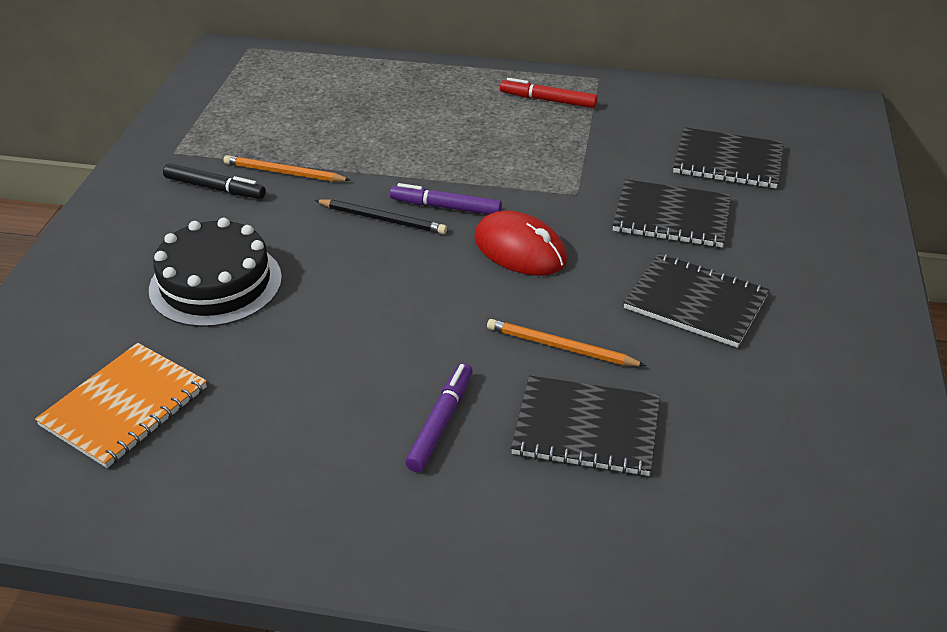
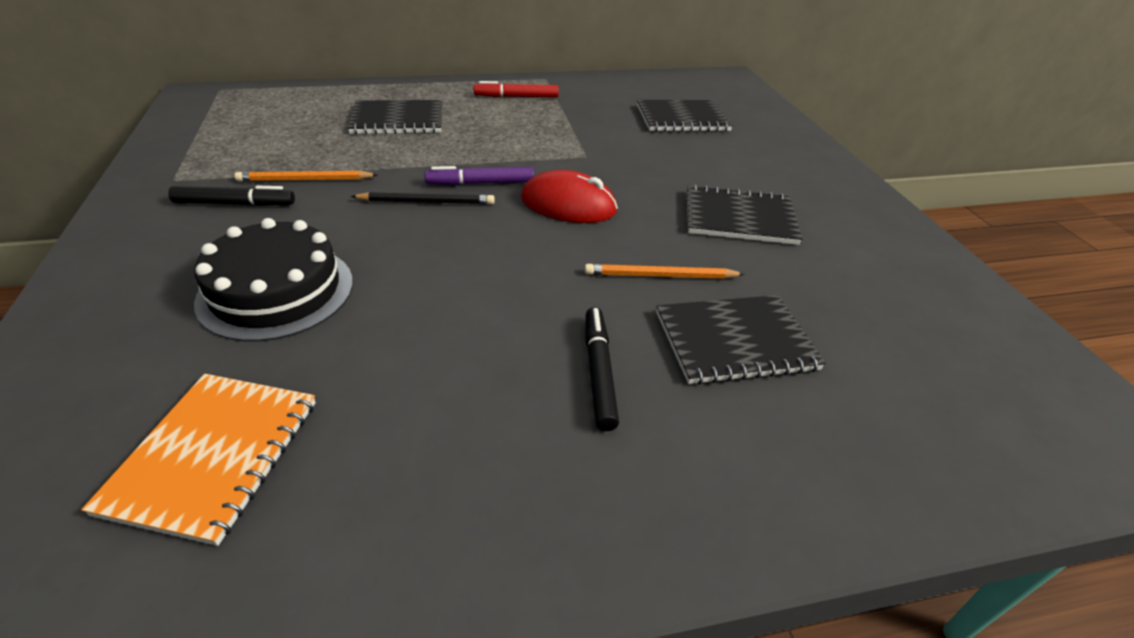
camera: 25 degrees left, 0 degrees up
purple marker [405,363,473,472] -> black marker [586,307,619,431]
black notebook [612,179,731,247] -> black notebook moved to [348,100,442,135]

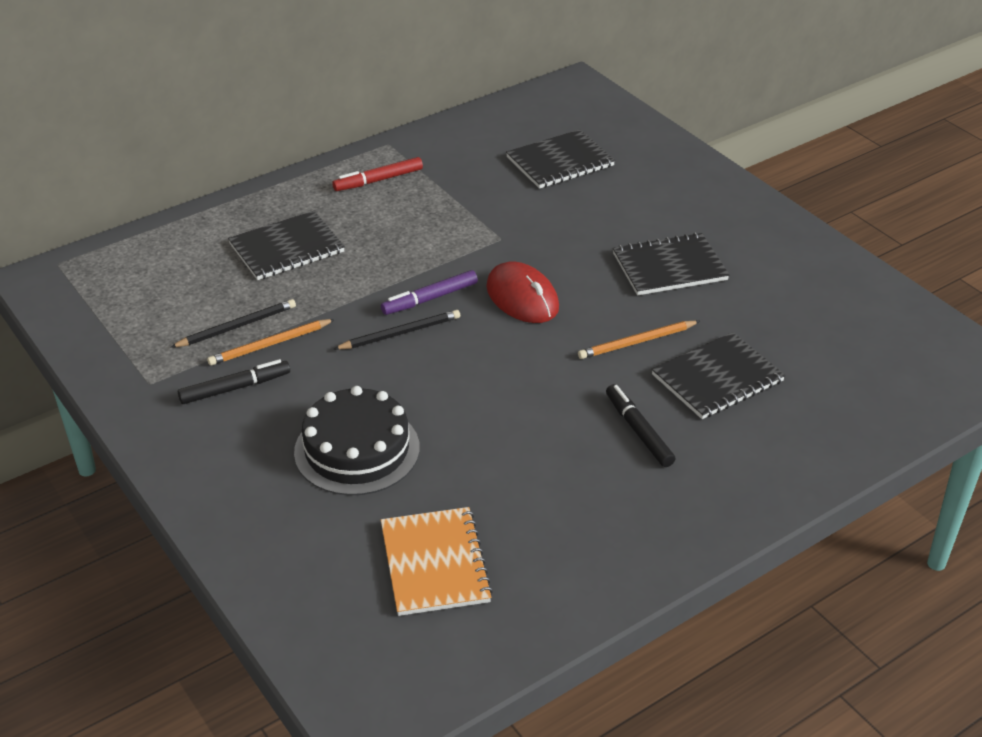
camera: 20 degrees left, 0 degrees up
red mouse [521,170,618,223] -> red mouse turned 60 degrees clockwise [486,262,559,323]
none -> black pencil [171,299,296,347]

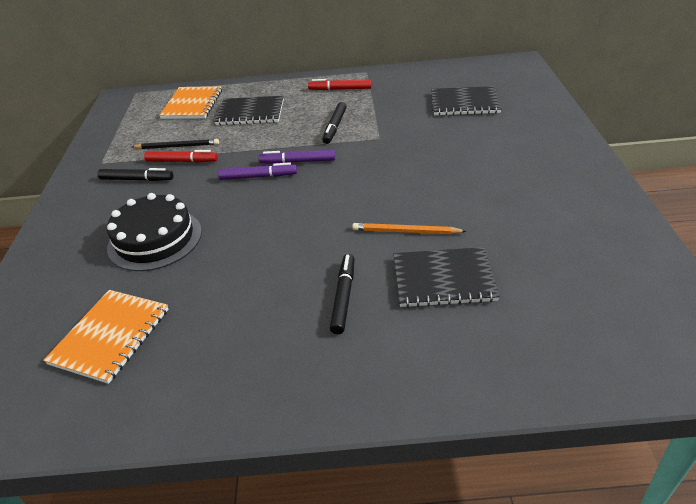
camera: 35 degrees right, 0 degrees up
orange pencil [207,319,335,366] -> red marker [144,150,218,163]
black pencil [334,310,460,350] -> purple marker [218,162,297,180]
red mouse [486,262,559,323] -> none
black notebook [613,232,729,295] -> none
none -> orange notebook [159,86,222,119]
none -> black marker [322,102,347,144]

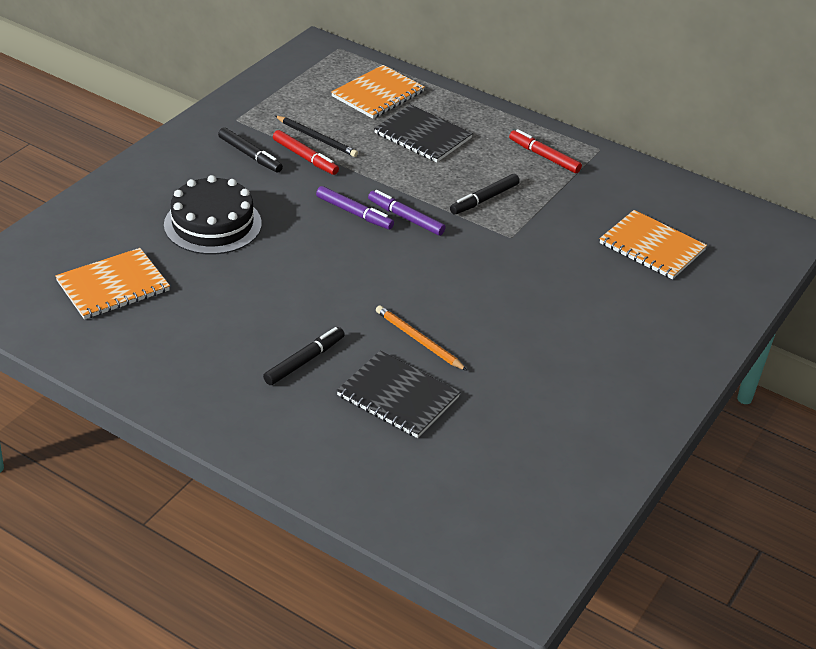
camera: 30 degrees right, 0 degrees up
black notebook [431,86,502,116] -> orange notebook [600,210,707,279]

